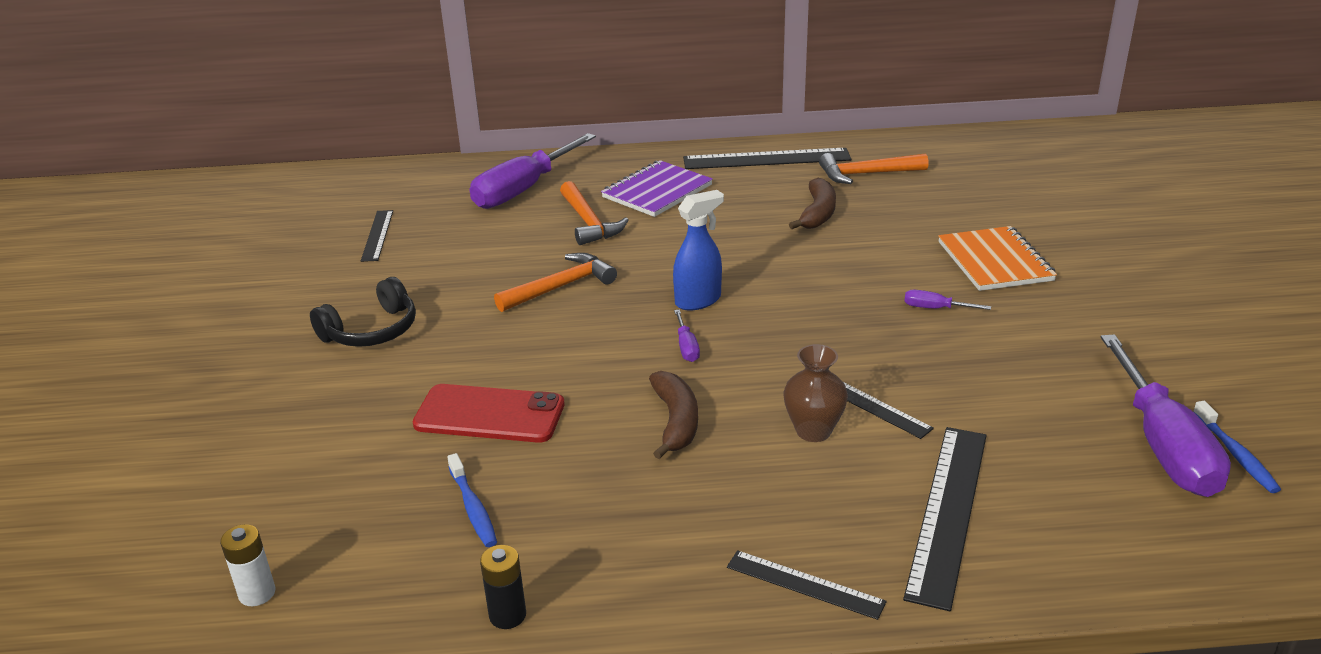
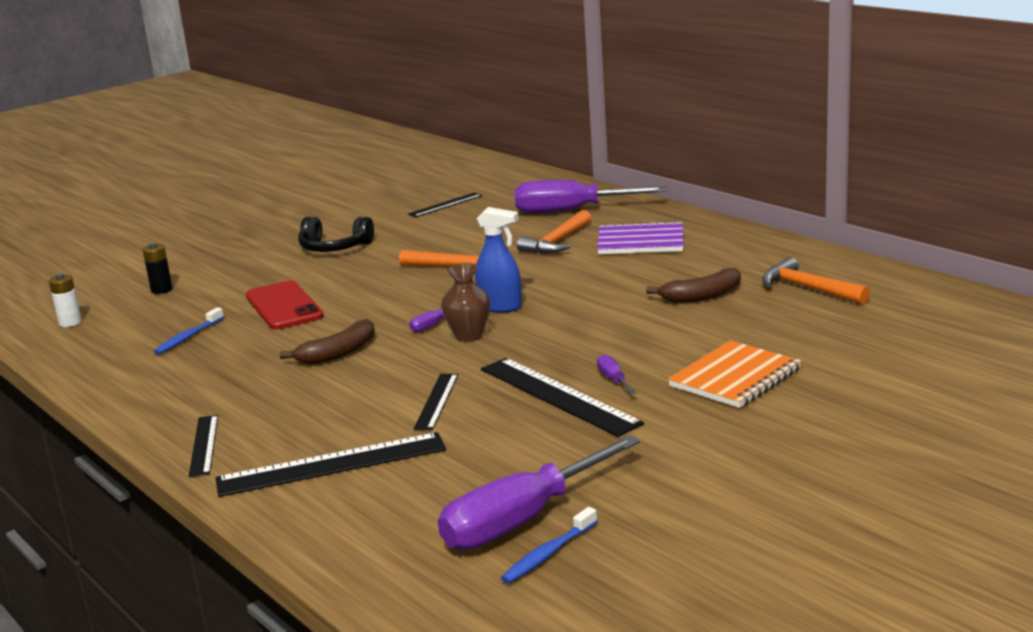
camera: 55 degrees right, 10 degrees down
black battery [480,545,526,629] -> black battery moved to [143,243,173,294]
black ruler [683,148,852,169] -> black ruler moved to [481,358,644,437]
brown vase [783,344,848,442] -> brown vase moved to [441,263,491,342]

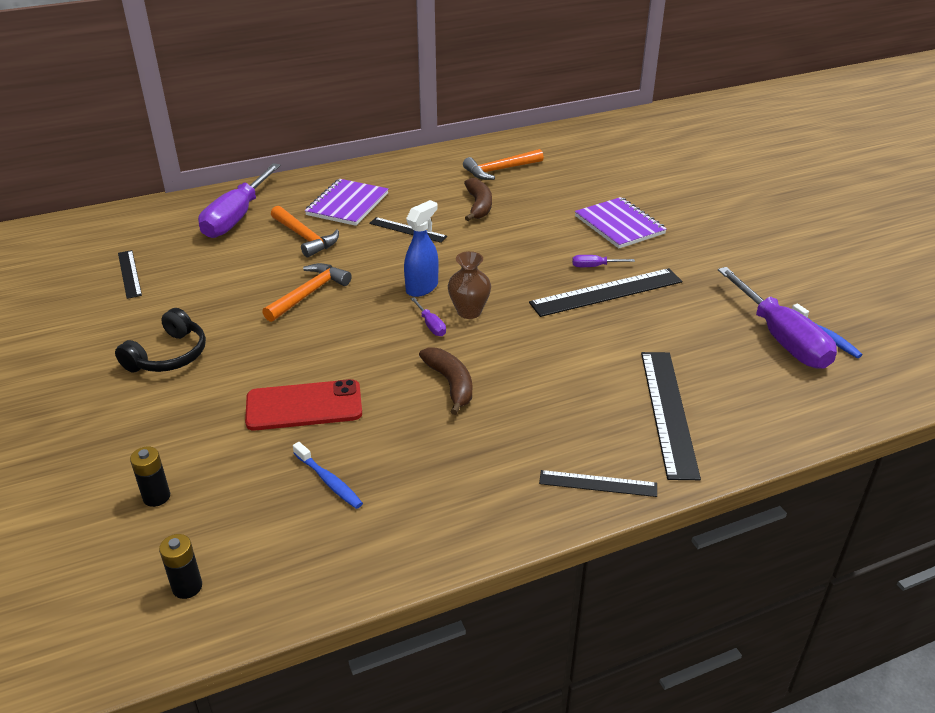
camera: 75 degrees left, 15 degrees up
white battery [49,274,82,327] -> black battery [159,534,202,599]
black ruler [413,374,458,430] -> black ruler moved to [369,217,447,243]
orange notebook [668,340,801,408] -> purple notebook [575,197,667,249]

